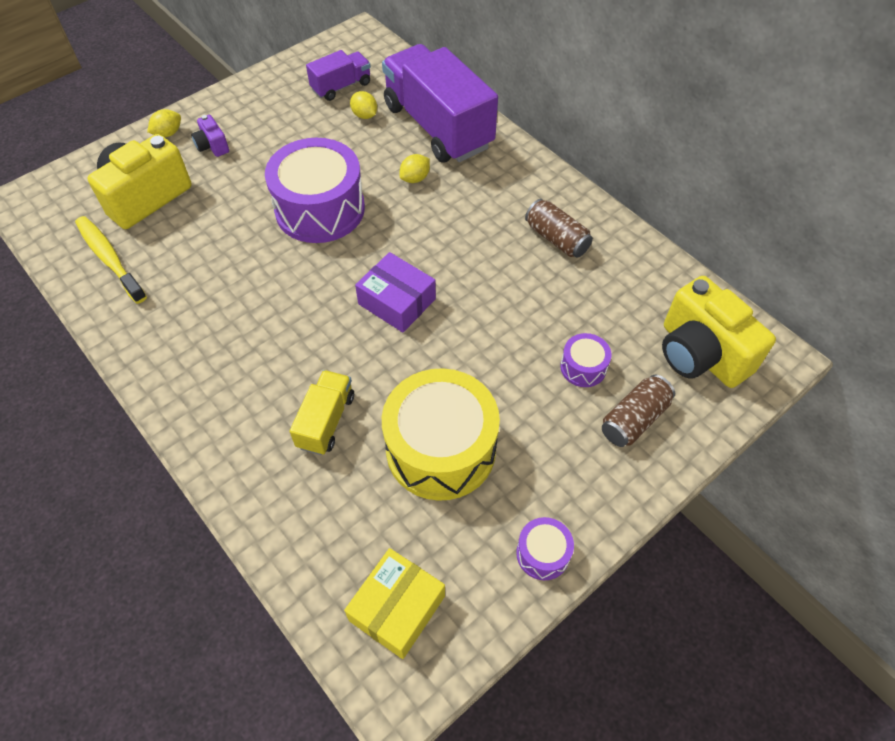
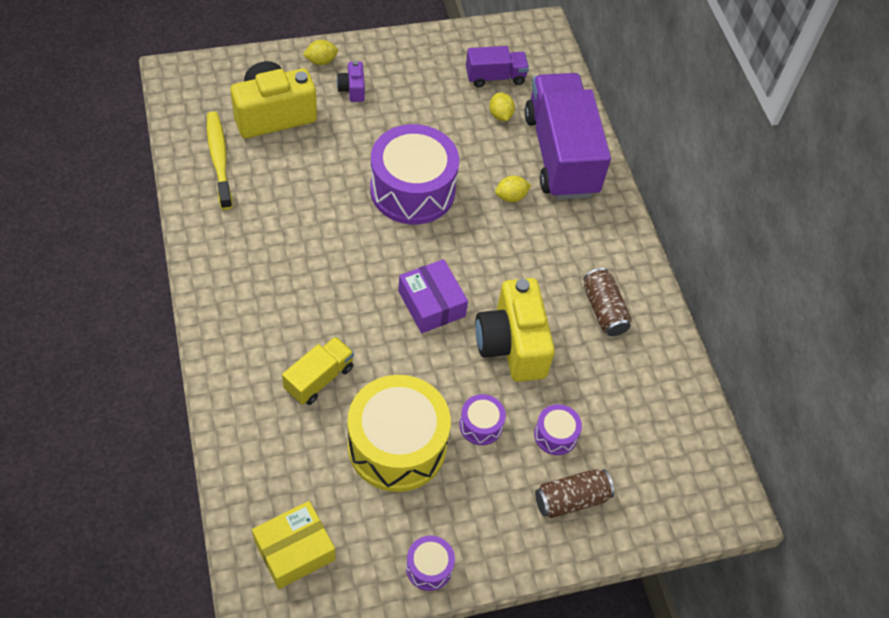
camera: 20 degrees right, 0 degrees up
yellow camera [662,276,776,388] -> yellow camera moved to [475,278,555,382]
none -> purple drum [459,394,506,445]

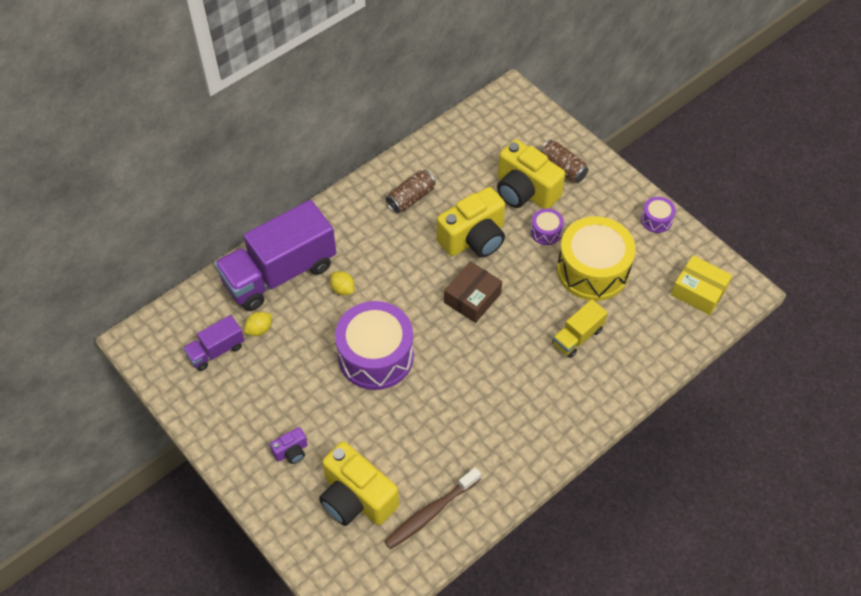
camera: 110 degrees left, 0 degrees up
yellow toothbrush [207,112,232,210] -> brown toothbrush [384,468,481,549]
yellow truck [282,336,354,405] -> yellow truck turned 60 degrees counterclockwise [552,299,608,358]
yellow lemon [303,40,338,65] -> none
purple box [398,259,468,333] -> brown box [444,261,502,323]
purple truck [466,46,529,87] -> purple truck turned 90 degrees counterclockwise [183,315,245,371]
purple drum [534,404,582,455] -> yellow camera [497,139,565,209]

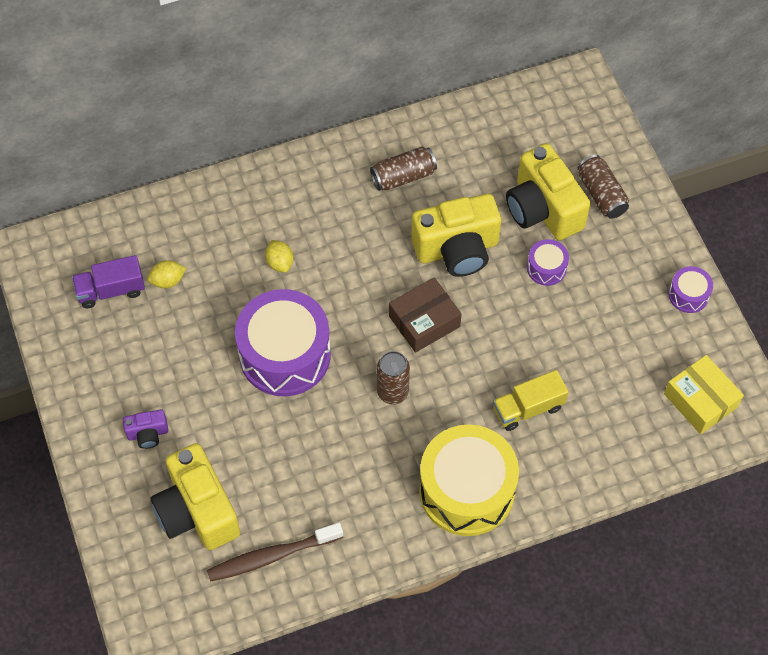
camera: 20 degrees right, 5 degrees up
purple truck [214,200,336,311] -> none
yellow drum [557,216,636,301] -> yellow drum moved to [419,424,519,536]
none -> brown can [377,351,410,404]

